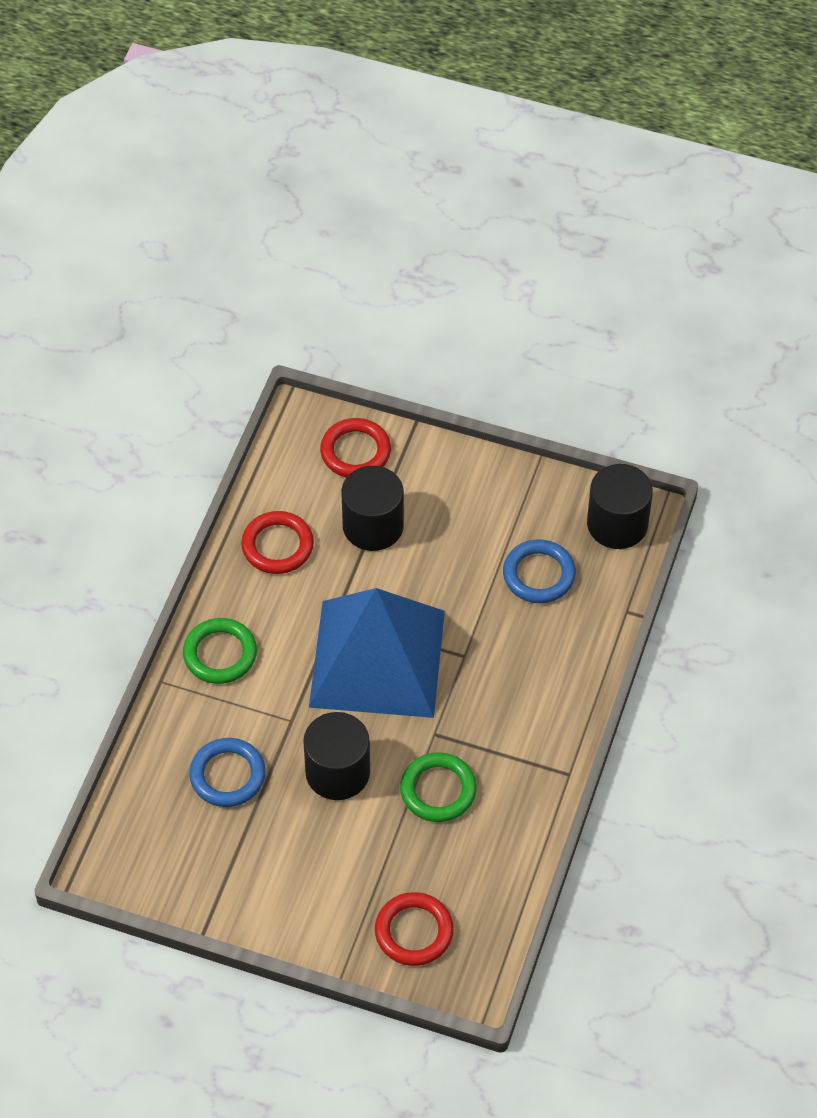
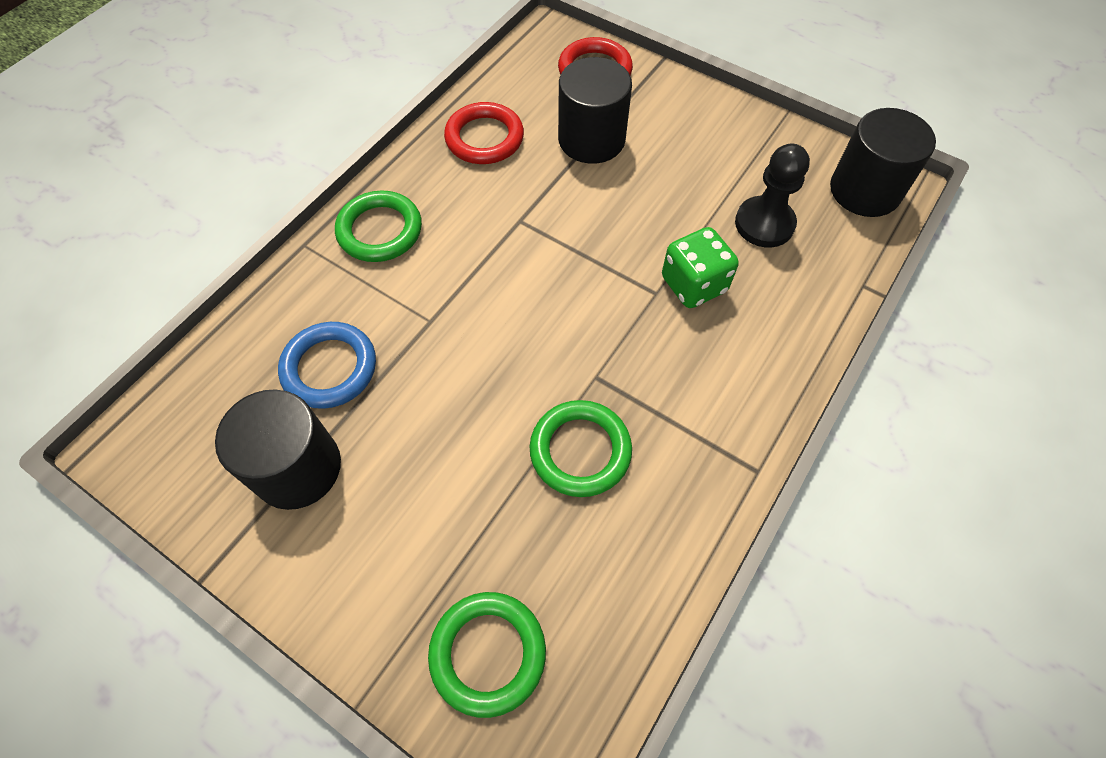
camera: 15 degrees right, 5 degrees up
black cylinder [303,712,370,800] -> black cylinder moved to [215,389,341,510]
blue pyramid [309,588,445,718] -> none
red ring [375,892,454,966] -> green ring [428,592,546,718]
blue ring [503,539,576,603] -> black pawn [735,143,810,247]
none -> green dice [662,227,739,308]

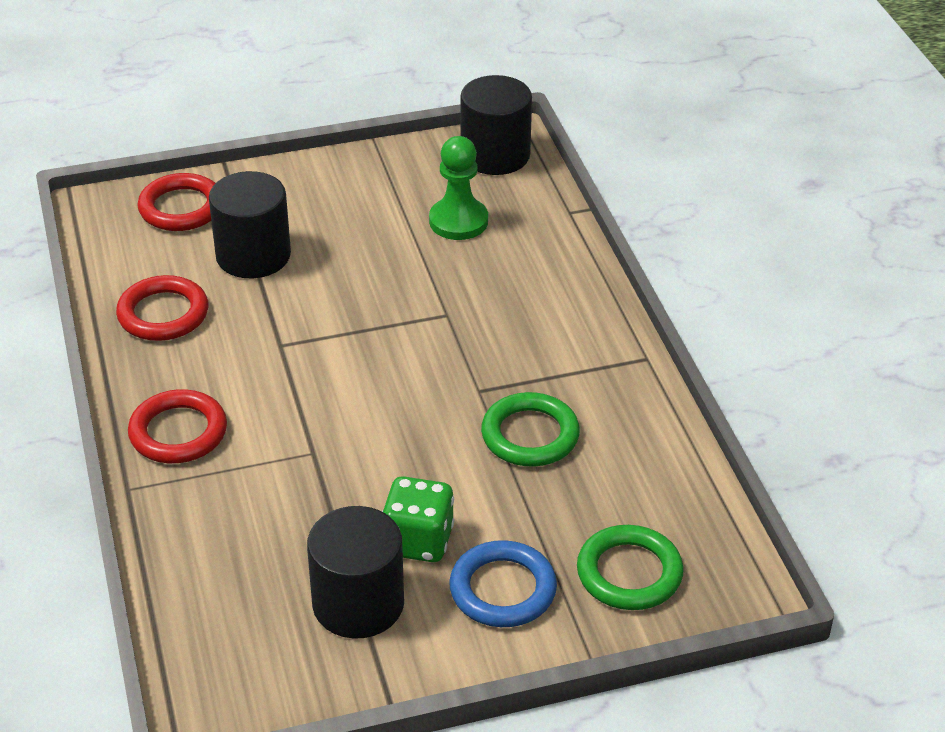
camera: 50 degrees left, 20 degrees down
blue ring [278,322,376,409] -> blue ring moved to [449,540,557,627]
green ring [335,190,422,262] -> red ring [128,389,227,463]
green dice [662,227,739,308] -> green dice moved to [382,476,454,562]
black pawn [735,143,810,247] -> green pawn [429,136,488,240]

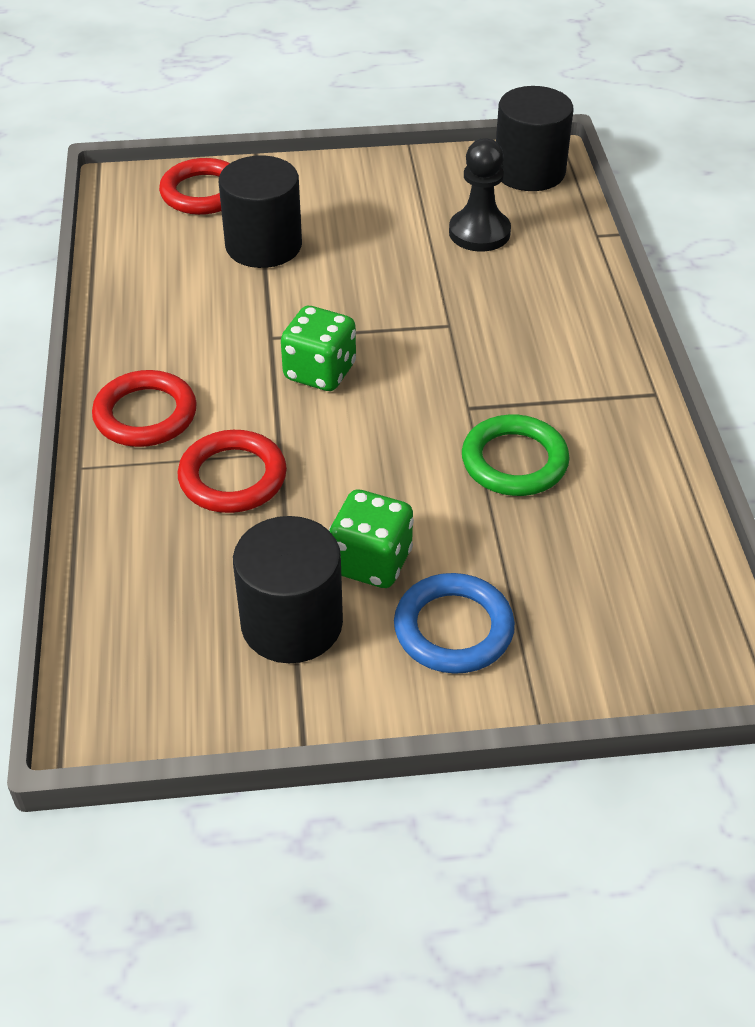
camera: 10 degrees right, 5 degrees up
red ring [116,275,208,341] -> red ring moved to [178,430,287,513]
green pawn [429,136,488,240] -> black pawn [449,138,511,251]
green ring [577,525,684,610] -> none
none -> green dice [281,306,356,391]

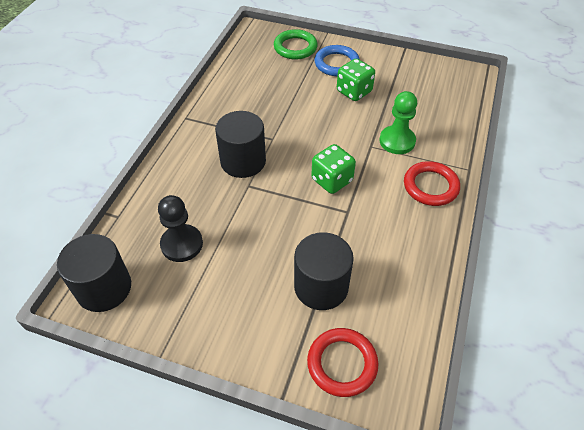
camera: 155 degrees left, 5 degrees up
red ring [178,430,287,513] -> green pawn [379,91,417,154]
black cylinder [233,516,343,663] -> black cylinder moved to [215,111,266,178]
green ring [462,415,570,496] -> green ring moved to [274,29,318,60]

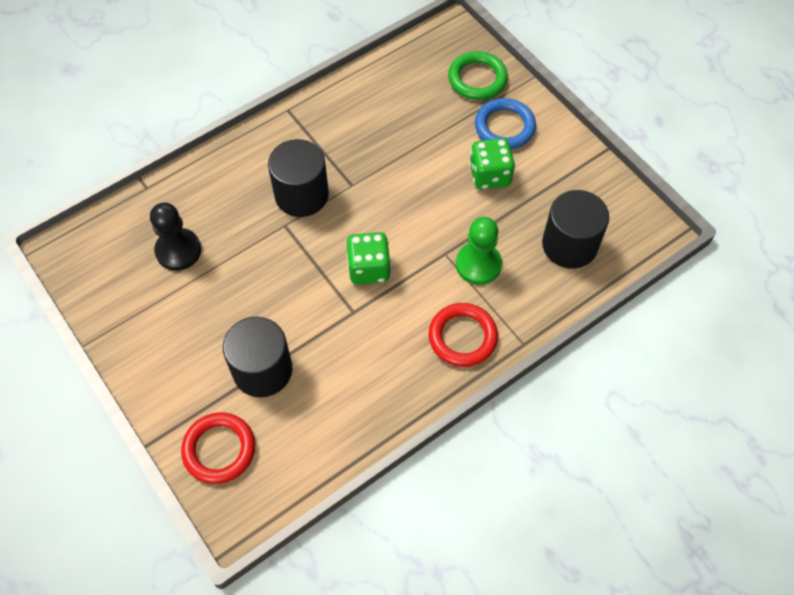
camera: 35 degrees right, 10 degrees up
black cylinder [57,234,131,312] -> black cylinder moved to [542,190,609,269]

